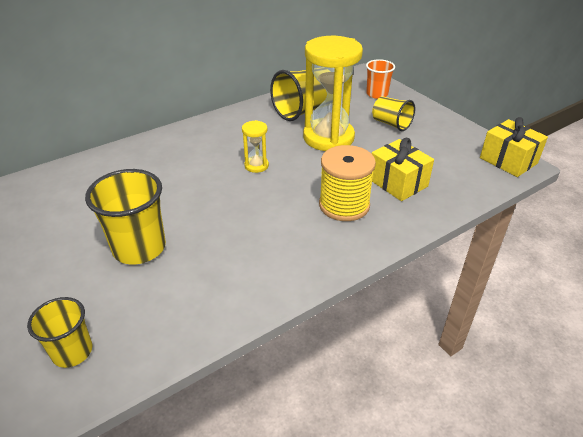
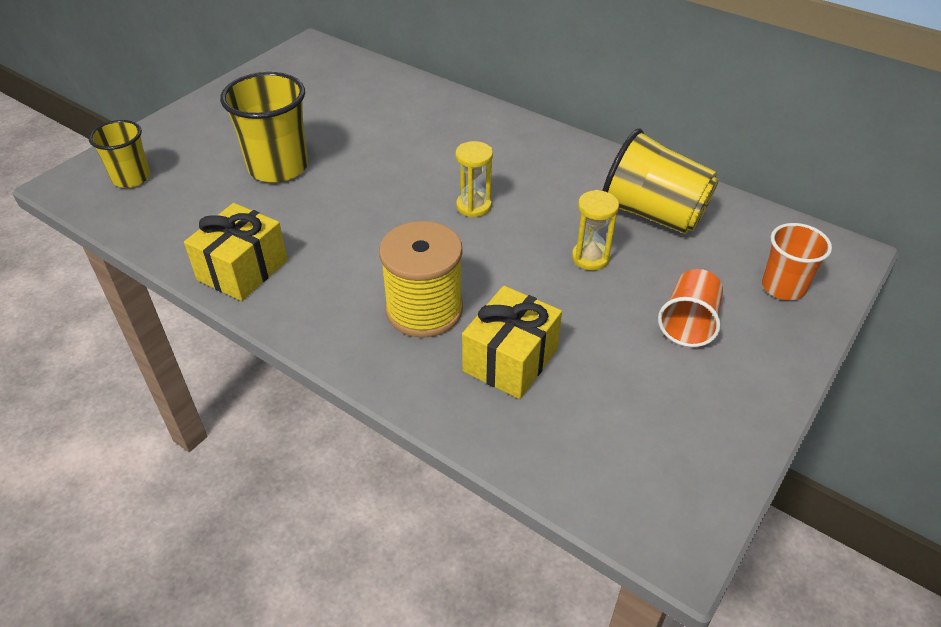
camera: 70 degrees right, 5 degrees up
yellow hourglass [303,36,363,151] -> yellow hourglass [572,190,619,270], size x0.44
yellow cup [372,96,415,131] -> orange cup [658,269,723,347]
yellow gift [480,117,548,177] -> yellow gift moved to [184,203,288,301]

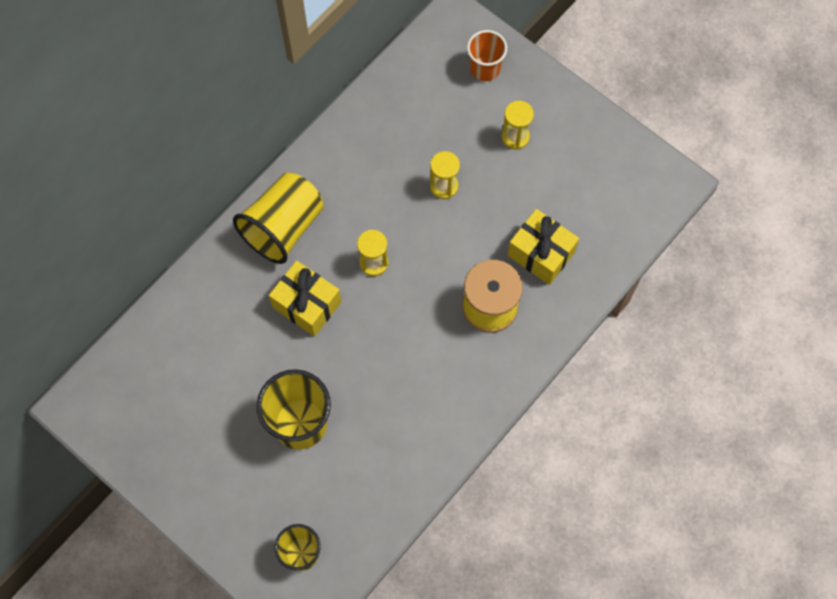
camera: 85 degrees left, 25 degrees up
yellow gift [184,203,288,301] -> yellow gift moved to [269,260,341,337]
yellow cup [602,128,719,234] -> yellow cup moved to [233,173,324,264]
orange cup [658,269,723,347] -> yellow hourglass [502,101,534,150]

